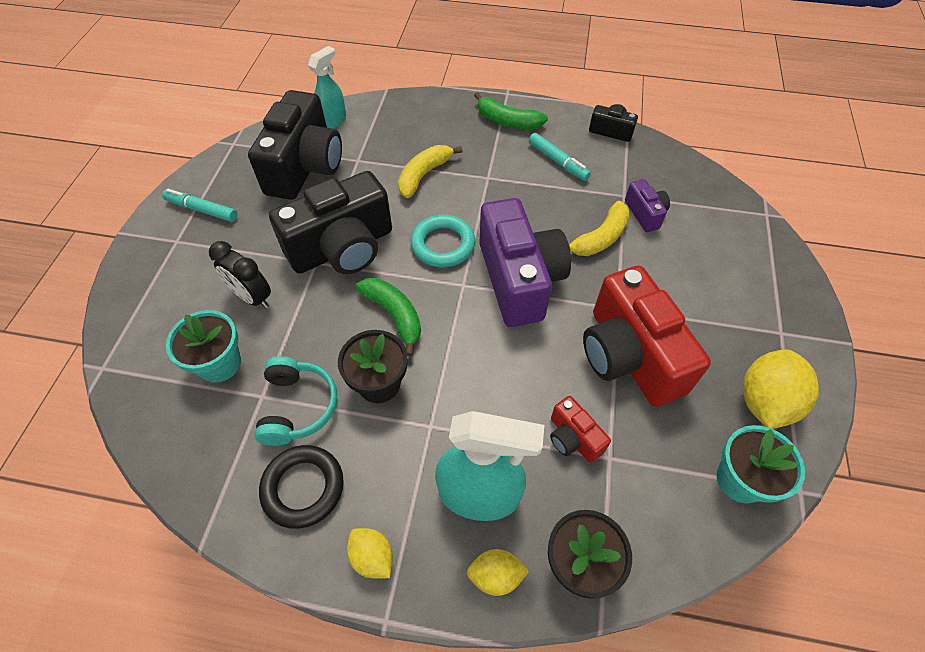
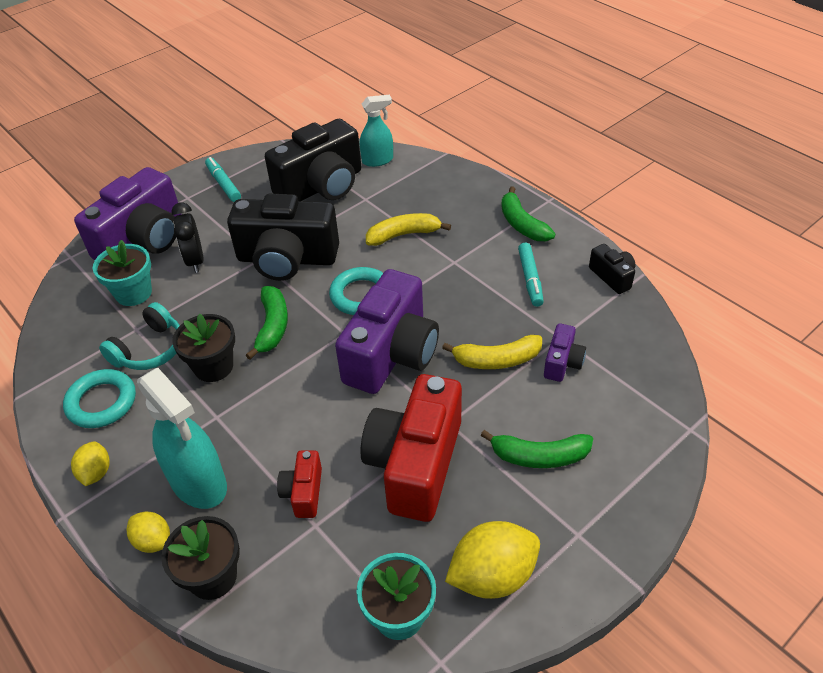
camera: 40 degrees right, 10 degrees down
black ring [259,445,344,529] -> turquoise ring [63,369,136,428]
none -> purple camera [74,167,181,260]
none -> green banana [481,430,593,468]

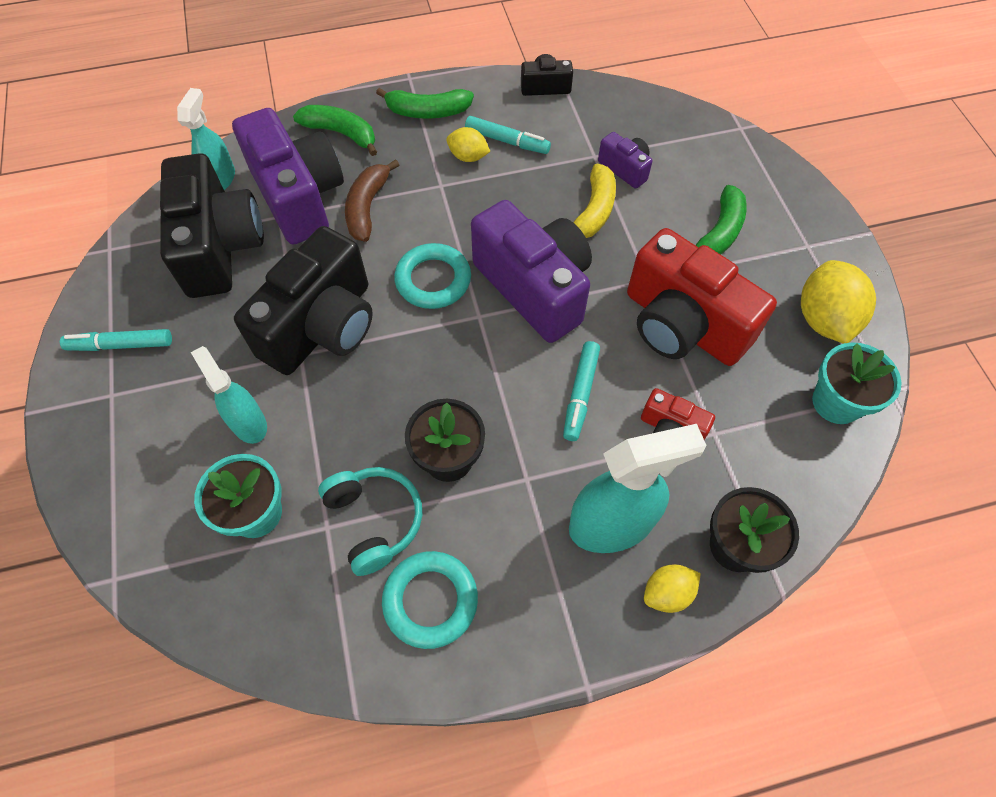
camera: 65 degrees left, 15 degrees up
yellow lemon [71,441,110,486] -> yellow lemon moved to [446,127,490,162]
purple camera [74,167,181,260] -> purple camera moved to [232,108,344,245]
black clock [171,202,204,273] -> turquoise spray bottle [191,346,267,444]
green banana [246,286,288,360] -> green banana moved to [293,105,377,156]
yellow banana [366,213,451,246] -> brown banana [345,159,399,242]
none -> turquoise marker [563,341,600,441]

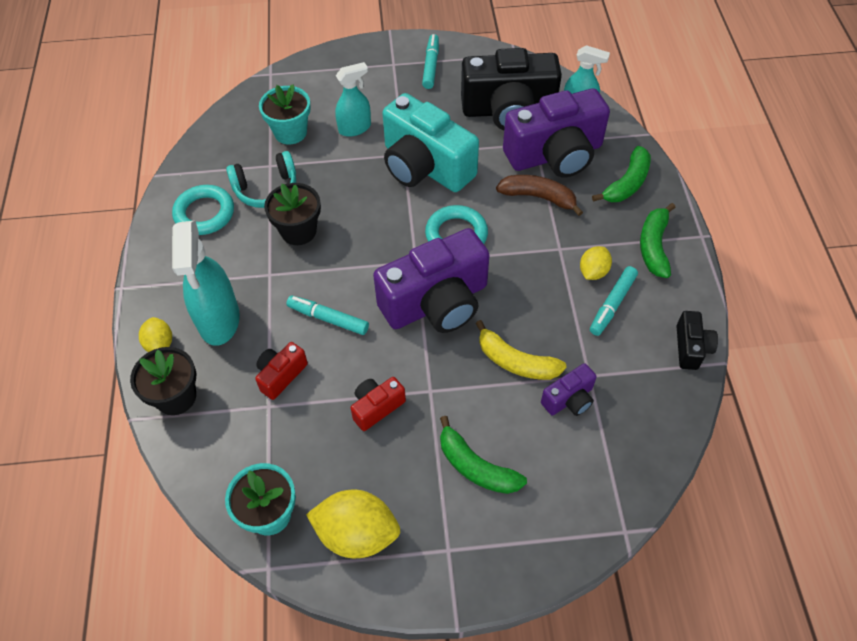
camera: 100 degrees right, 5 degrees down
black camera [234,226,373,375] -> turquoise camera [382,93,479,192]
red camera [627,228,777,366] -> red camera [351,377,406,431], size x0.46

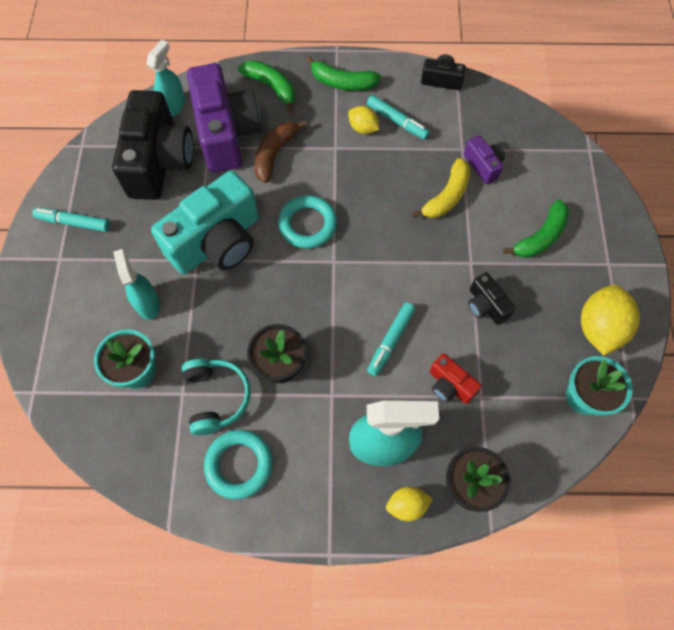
camera: 85 degrees left, 10 degrees up
red camera [351,377,406,431] -> black camera [468,272,516,325]
purple camera [373,228,490,333] -> none

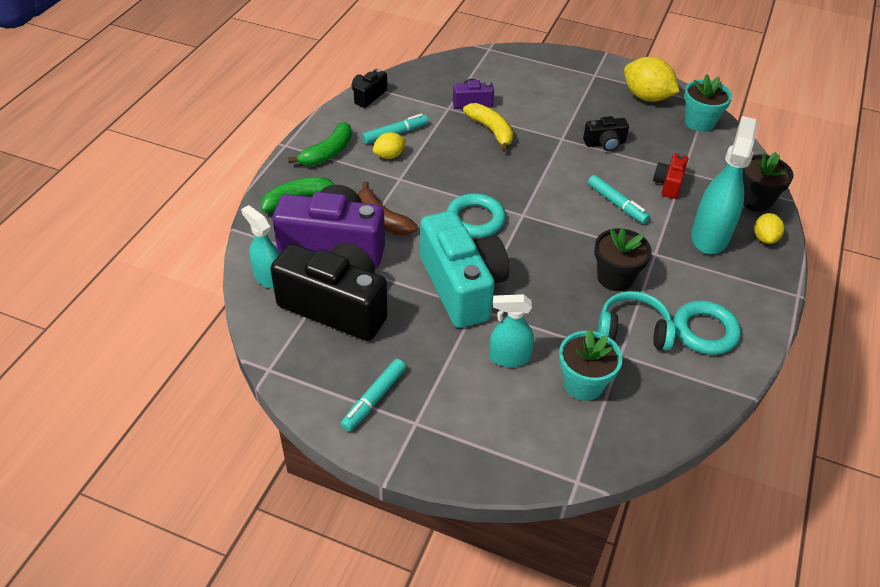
camera: 70 degrees left, 20 degrees down
red camera [429,353,482,404] -> red camera turned 135 degrees clockwise [653,153,688,199]
green banana [503,199,570,258] -> none

